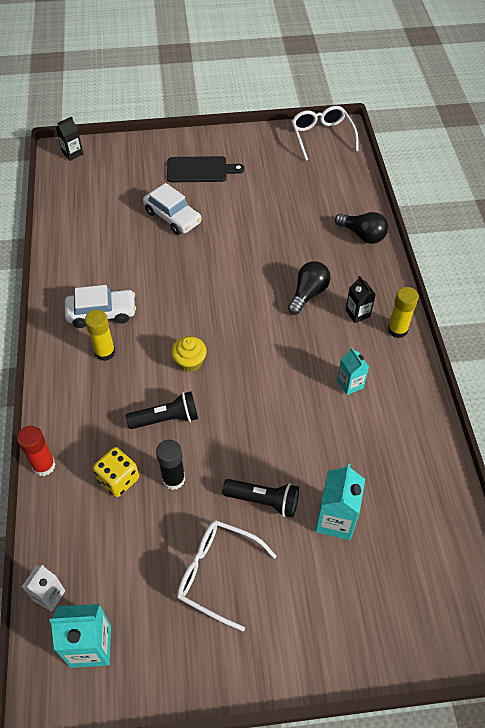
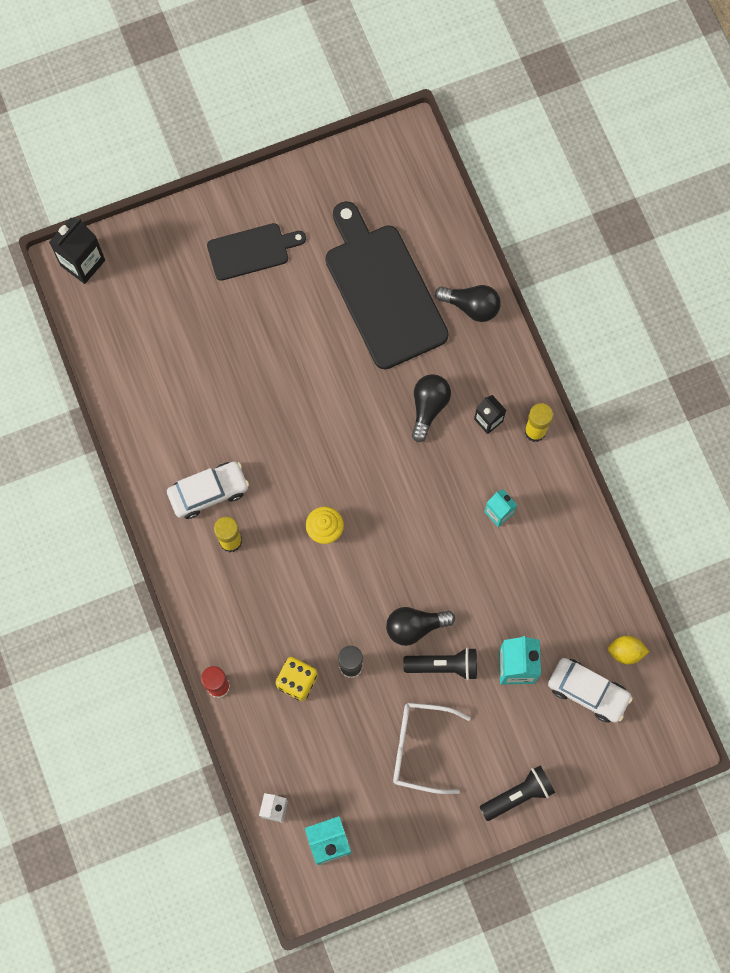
camera: 15 degrees left, 20 degrees up
black carton [56,117,83,161] -> black carton [49,218,105,284], size x1.59
black flashlight [126,391,198,429] -> black flashlight moved to [480,765,555,821]
white car [143,183,202,235] -> white car moved to [548,658,633,723]
white glasses [291,106,359,161] -> none
none -> black cutting board [325,201,449,369]
none -> black light bulb [386,607,455,646]
none -> yellow lemon [608,636,649,664]

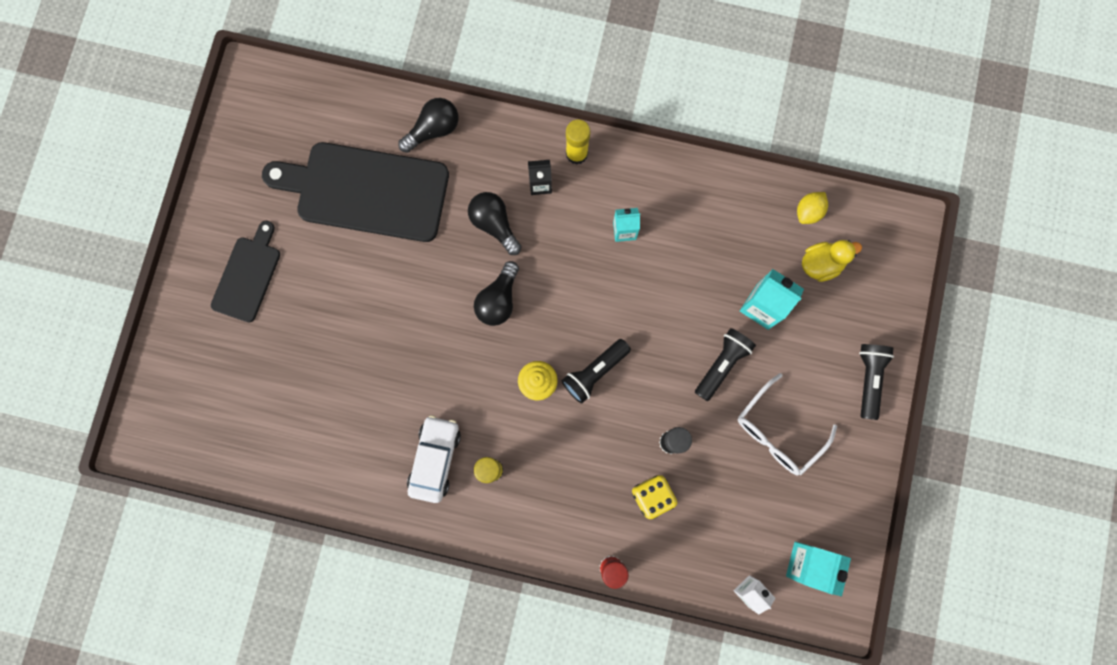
camera: 55 degrees left, 5 degrees up
black carton [49,218,105,284] -> none
black light bulb [386,607,455,646] -> black light bulb moved to [474,261,519,326]
white car [548,658,633,723] -> yellow duck [802,240,862,282]
none -> black flashlight [562,339,631,404]

